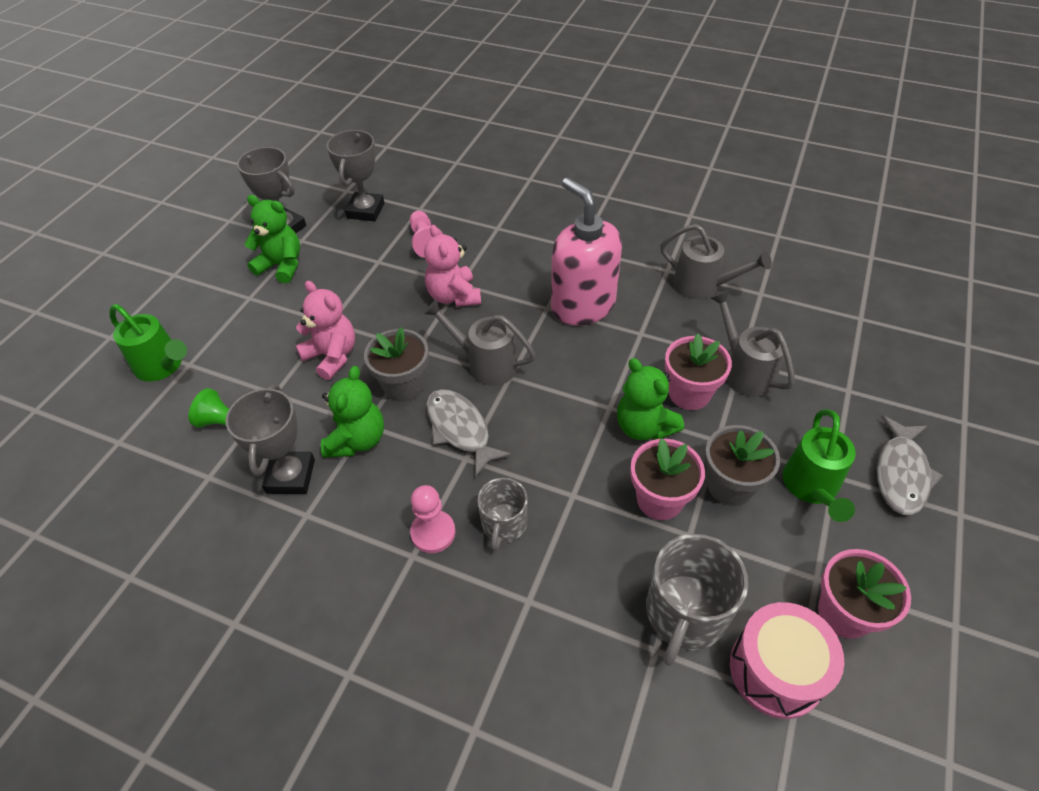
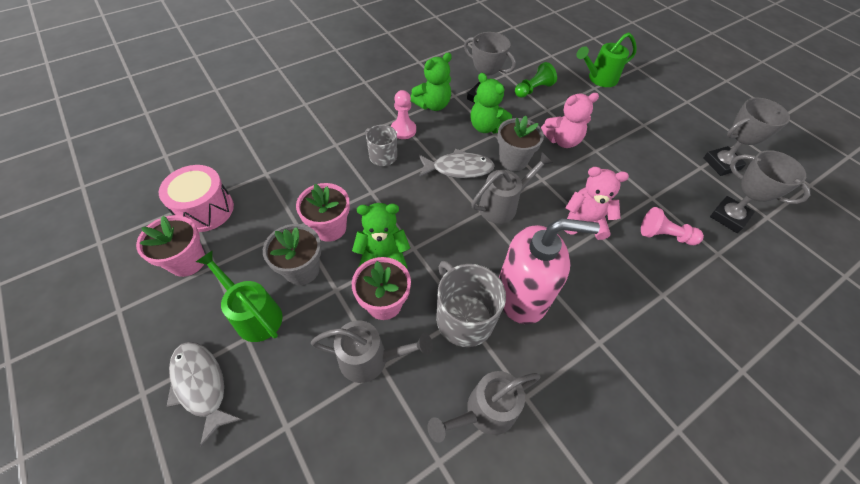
camera: 120 degrees right, 5 degrees up
green teddy bear [244,195,300,283] -> green teddy bear moved to [410,53,452,111]
grey mug [646,534,748,666] -> grey mug moved to [436,261,506,347]

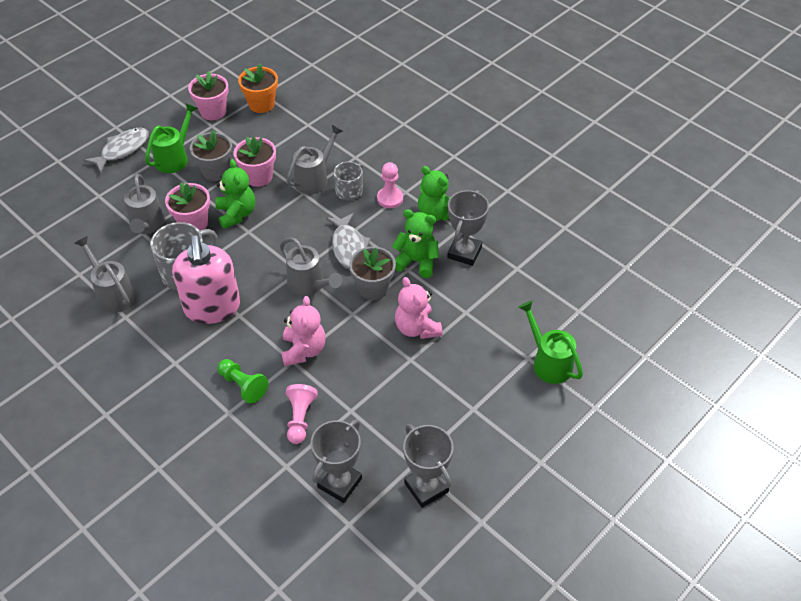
camera: 80 degrees right, 5 degrees down
pink drum [159,165,234,232] -> orange flower pot [238,64,278,113]
green teddy bear [470,73,512,134] -> green teddy bear turned 75 degrees clockwise [392,209,439,278]
green pawn [515,62,557,98] -> green pawn moved to [217,359,268,404]
none -> grey watering can [286,125,343,194]

